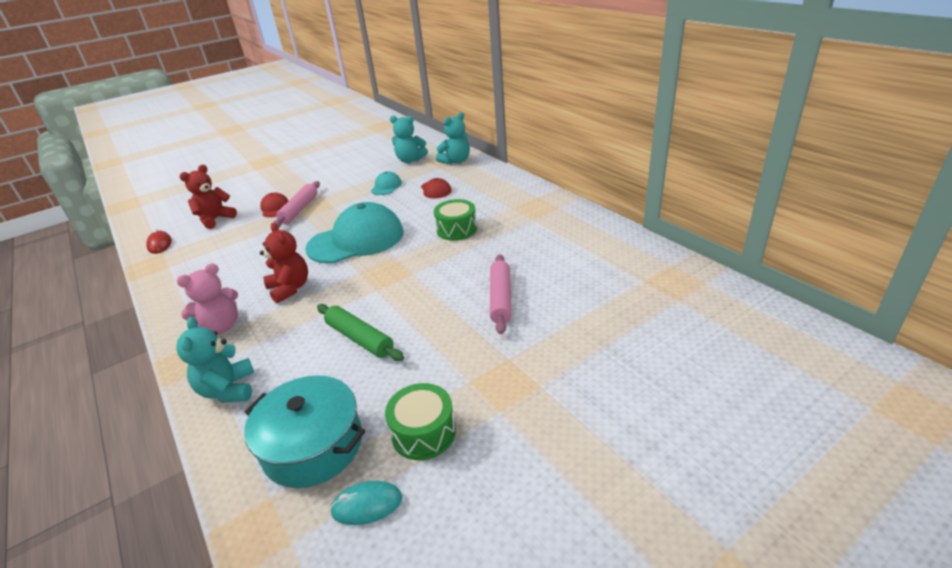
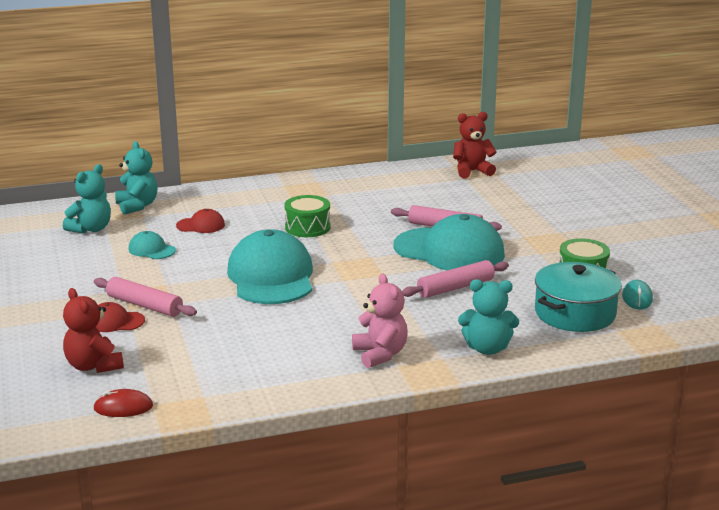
camera: 75 degrees left, 10 degrees down
red teddy bear [260,223,308,304] -> red teddy bear moved to [453,112,497,178]
green rolling pin [317,304,404,361] -> pink rolling pin [402,260,509,298]
none -> turquoise cap [394,214,505,270]

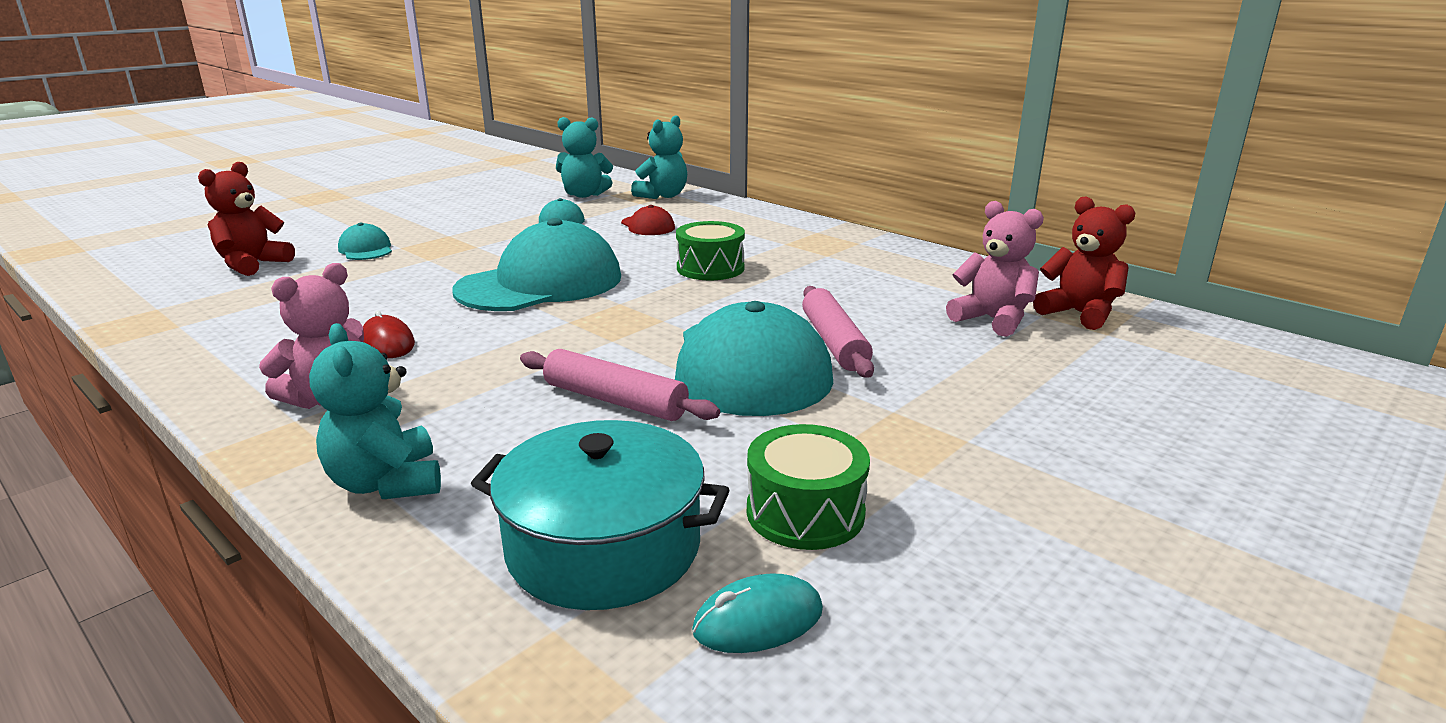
camera: 60 degrees right, 0 degrees up
red mouse [93,389,153,417] -> red mouse moved to [363,311,415,358]
pink rolling pin [94,277,197,317] -> none
red cap [96,302,145,332] -> turquoise cap [338,223,392,260]
none -> pink teddy bear [946,201,1044,337]

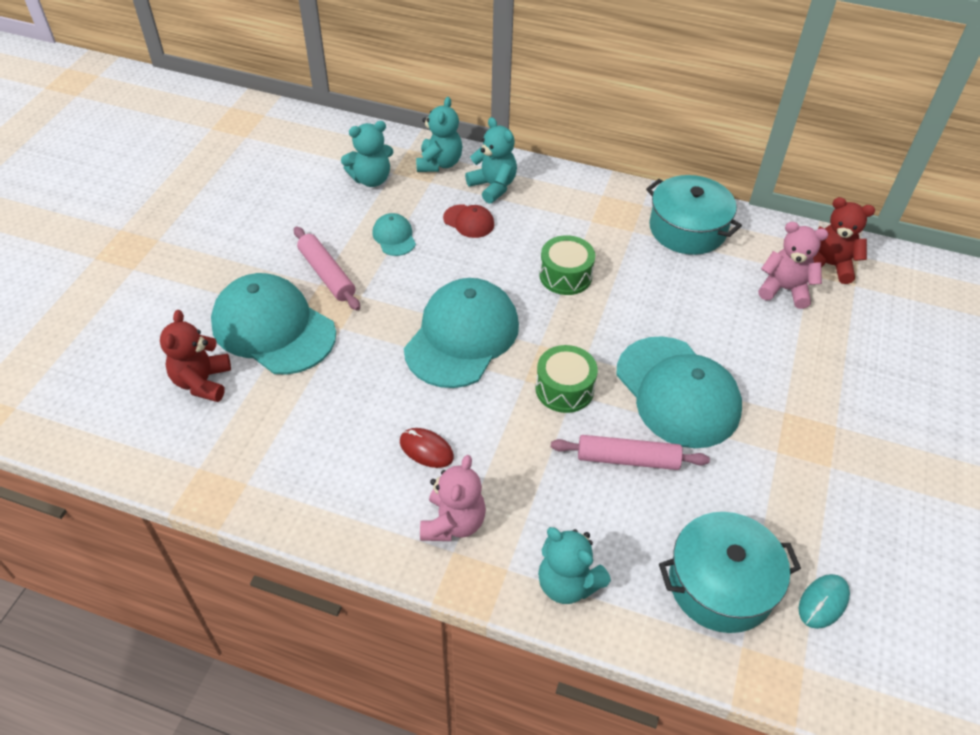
camera: 25 degrees left, 25 degrees up
turquoise cap [338,223,392,260] -> turquoise cap [211,273,336,375], size x2.24
green drum [747,424,870,550] -> green drum moved to [536,345,598,413]
pink rolling pin [802,286,874,378] -> pink rolling pin moved to [294,226,360,310]
none -> turquoise teddy bear [465,117,517,204]
none -> turquoise pot [646,175,742,255]

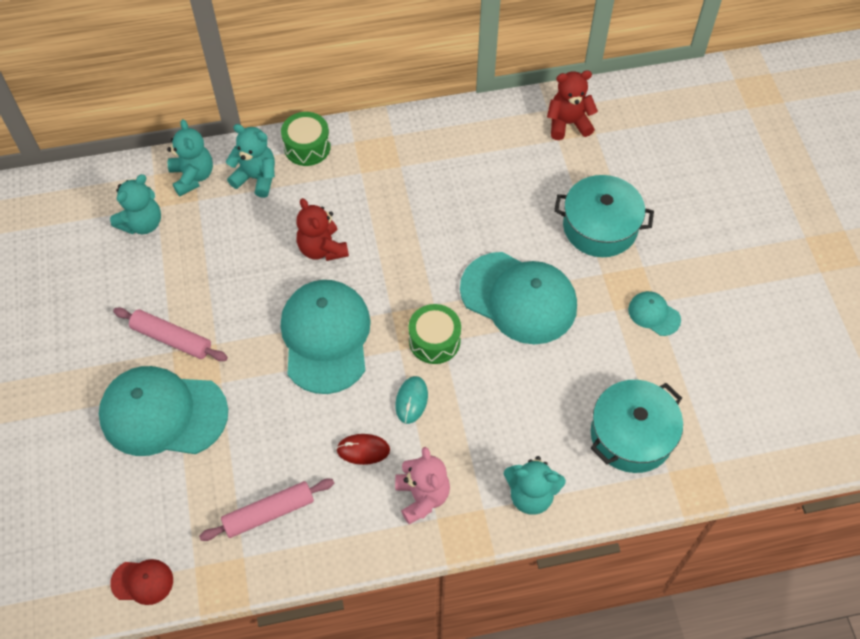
camera: 30 degrees left, 10 degrees up
red teddy bear [160,310,231,402] -> red teddy bear moved to [296,198,349,261]
turquoise cap [372,213,416,256] -> turquoise cap moved to [628,291,681,336]
red cap [443,204,494,238] -> red cap moved to [110,559,173,605]
green drum [539,235,595,295] -> green drum moved to [281,112,331,166]
pink rolling pin [551,435,710,470] -> pink rolling pin moved to [199,479,334,541]
turquoise pot [646,175,742,255] -> turquoise pot moved to [554,175,654,257]
pink teddy bear [758,222,828,309] -> none
turquoise mouse [799,574,850,629] -> turquoise mouse moved to [395,376,428,424]

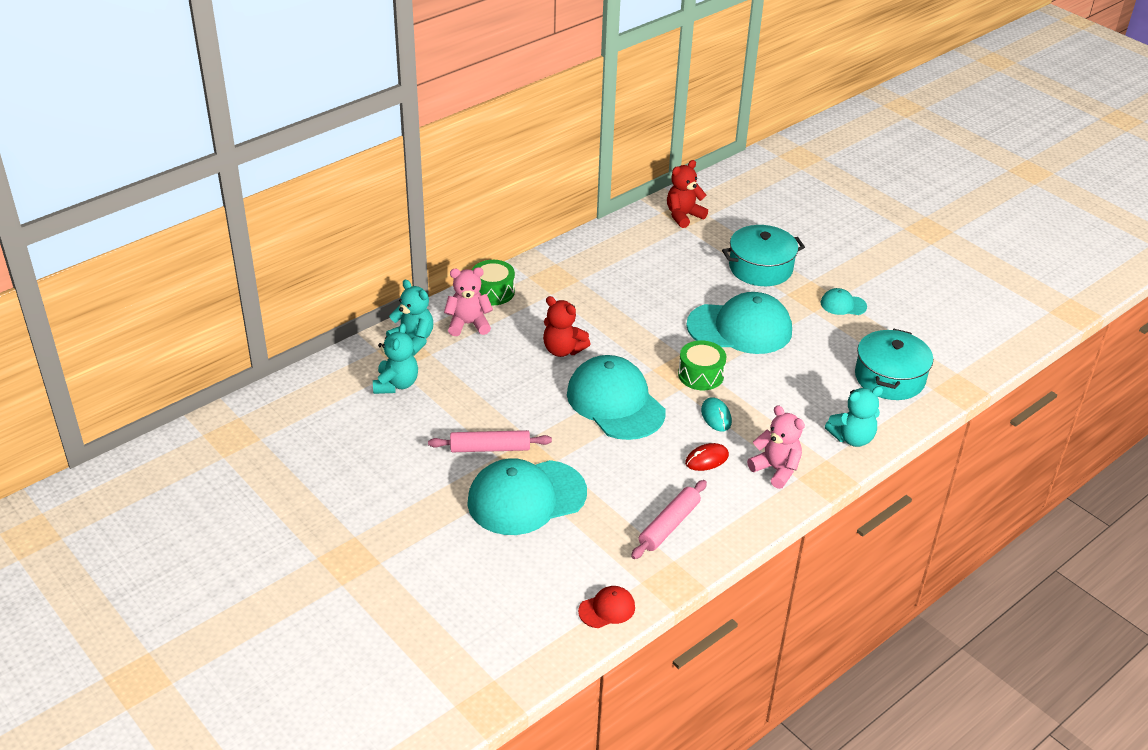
camera: 30 degrees left, 20 degrees down
turquoise teddy bear [226,124,275,198] -> pink teddy bear [444,267,493,336]

